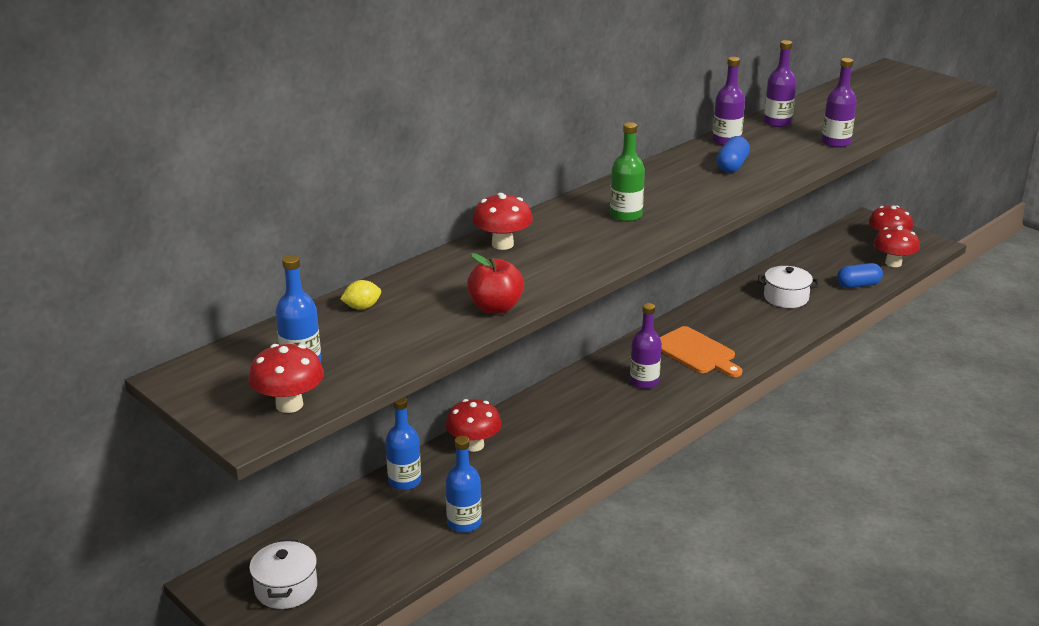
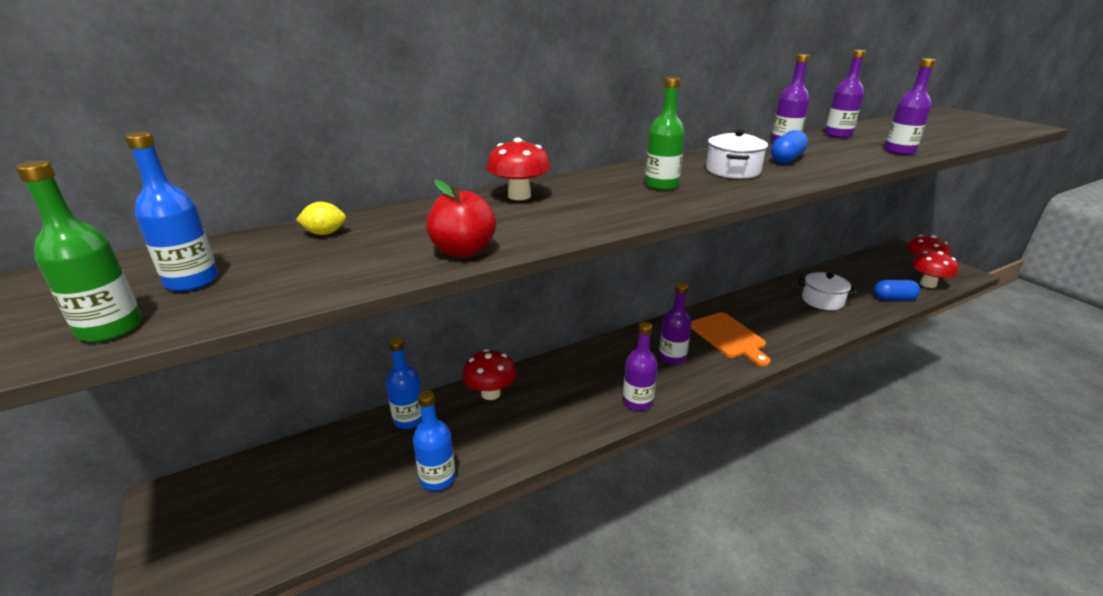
camera: 15 degrees right, 0 degrees up
red mushroom [248,344,324,413] -> green bottle [16,160,142,342]
white pot [249,540,317,609] -> white pot moved to [706,129,768,179]
none -> purple bottle [623,322,658,410]

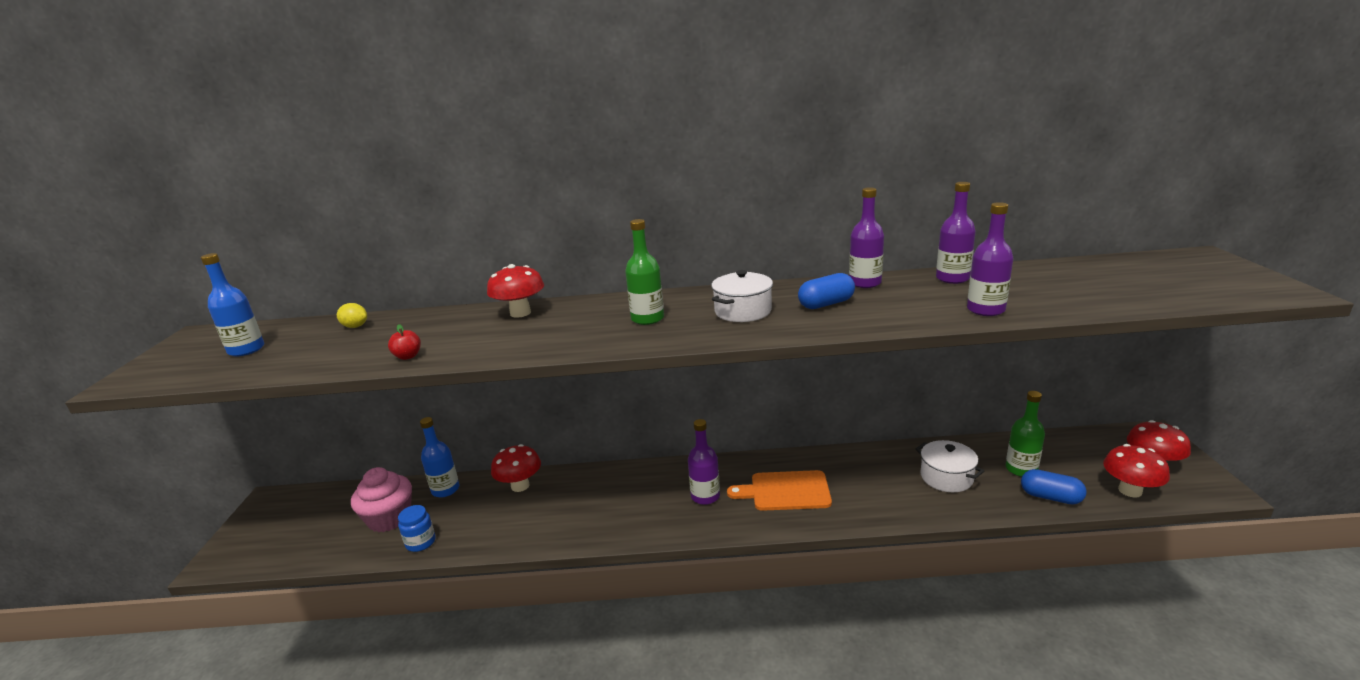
camera: 30 degrees right, 5 degrees down
green bottle [16,160,142,342] -> green bottle moved to [1006,391,1045,477]
blue bottle [413,391,456,491] -> blue jar [398,505,436,552]
red apple [427,180,496,257] -> red apple [388,324,421,360], size x0.56
purple bottle [623,322,658,410] -> none
orange cutting board [691,312,771,366] -> orange cutting board turned 90 degrees clockwise [727,470,832,511]
none -> pink cupcake [351,467,412,532]

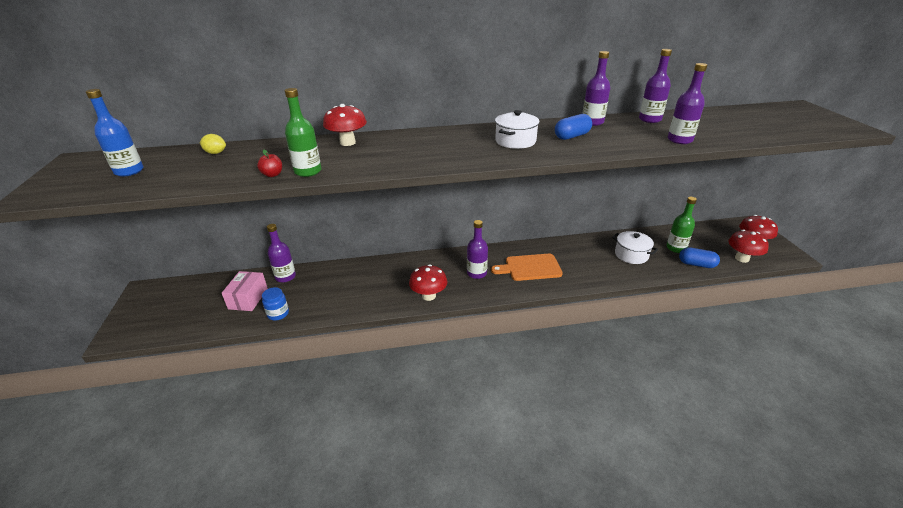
camera: 10 degrees left, 10 degrees up
pink cupcake [351,467,412,532] -> pink box [222,271,268,311]
blue bottle [420,417,459,497] -> purple bottle [267,224,296,282]
red mushroom [491,444,541,492] -> red mushroom moved to [409,264,447,301]
green bottle [625,219,664,325] -> green bottle moved to [285,88,321,177]

